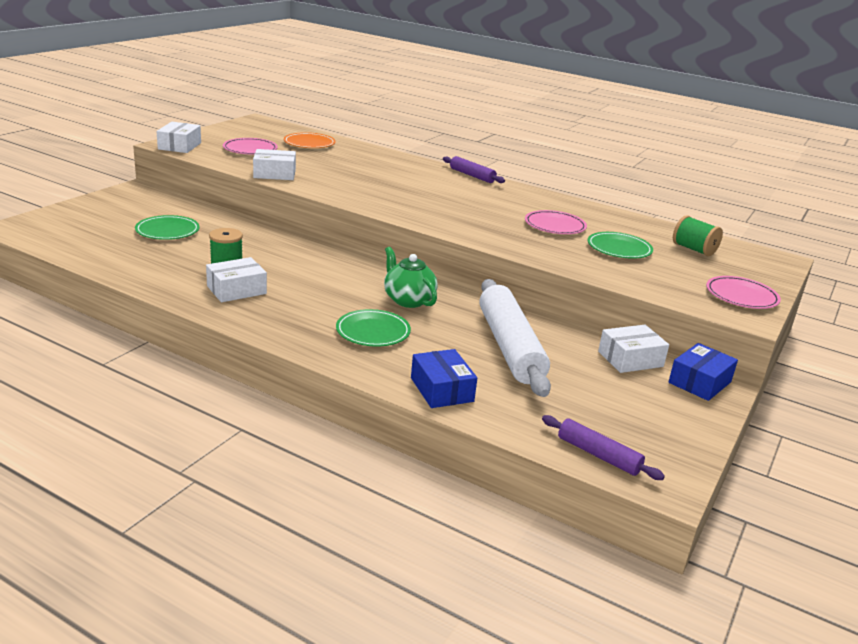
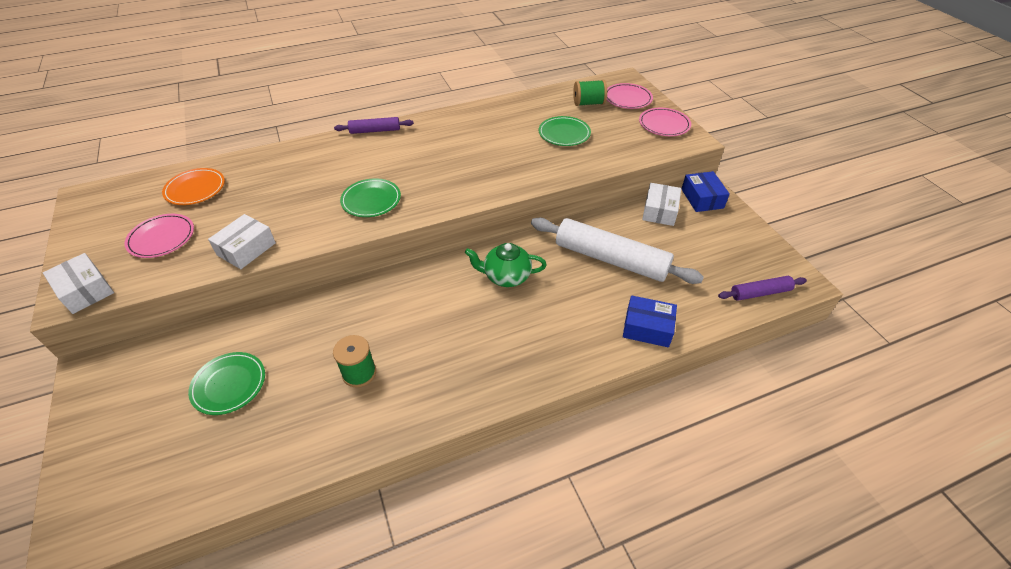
camera: 50 degrees left, 20 degrees up
white box [206,257,267,302] -> none
green plate [336,309,411,347] -> green plate moved to [340,178,401,217]
pink plate [525,210,587,234] -> pink plate moved to [607,83,653,109]

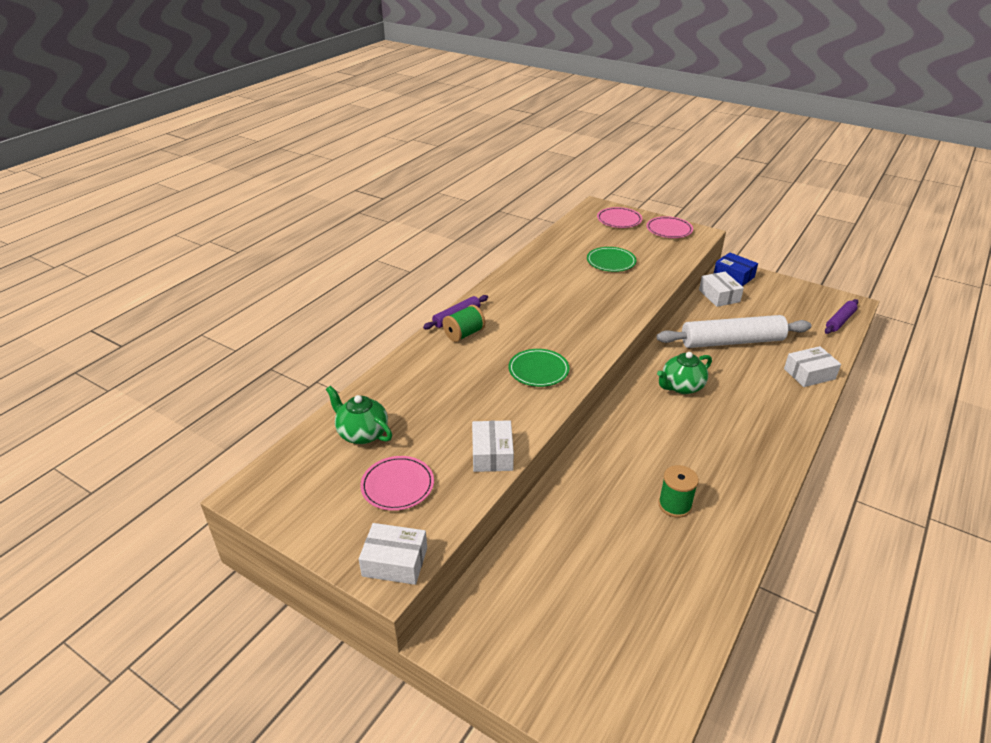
camera: 35 degrees left, 10 degrees down
orange plate [162,168,225,205] -> green teapot [326,386,392,444]
green plate [188,352,265,415] -> none
green spool [573,80,607,106] -> green spool moved to [443,305,485,342]
blue box [623,295,677,347] -> white box [784,346,841,387]

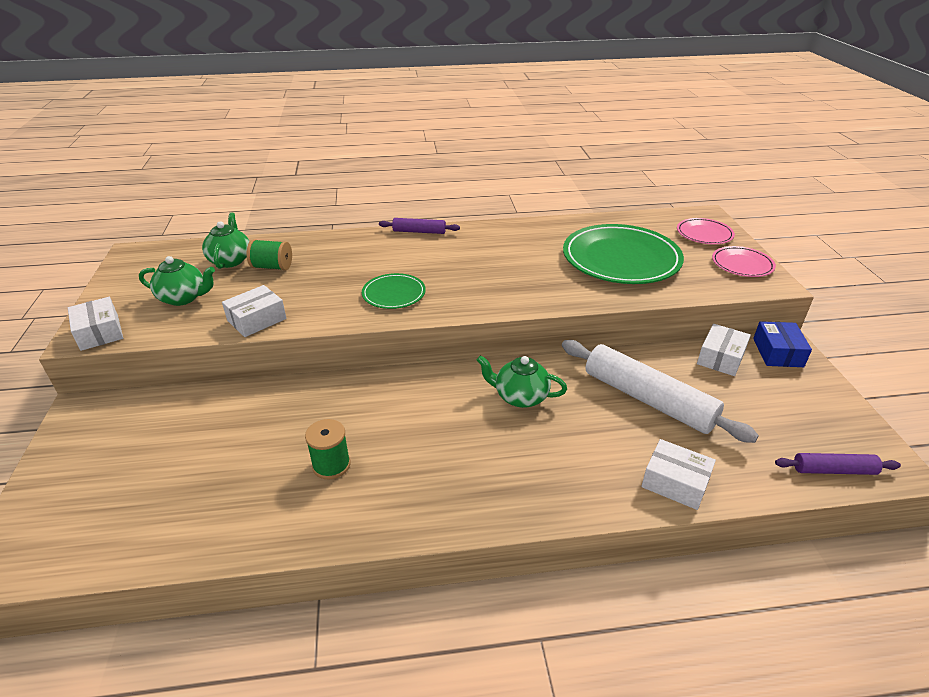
camera: 50 degrees right, 0 degrees up
pink plate [360,456,434,511] -> green teapot [139,256,215,306]
green spool [443,305,485,342] -> green spool moved to [247,239,292,271]
green plate [587,247,636,272] -> green plate [563,224,684,284], size x2.00

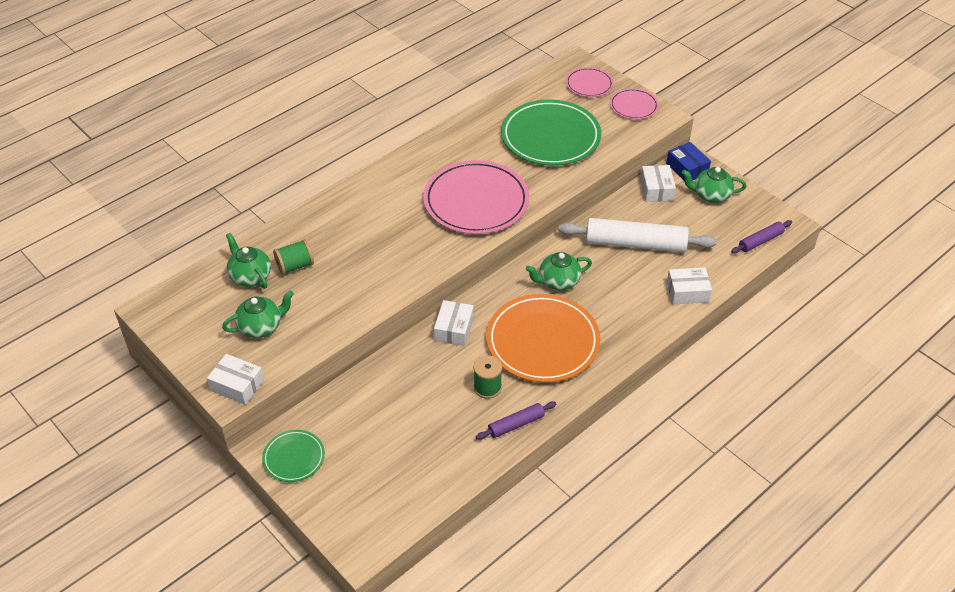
camera: 35 degrees left, 10 degrees up
white box [222,285,287,337] -> white box moved to [434,300,474,346]
green plate [362,273,426,309] -> green plate moved to [262,430,325,482]
purple rolling pin [379,218,460,234] -> purple rolling pin moved to [476,401,557,440]
none -> pink plate [423,160,529,234]
none -> orange plate [486,294,600,383]
none -> green teapot [682,167,746,203]

